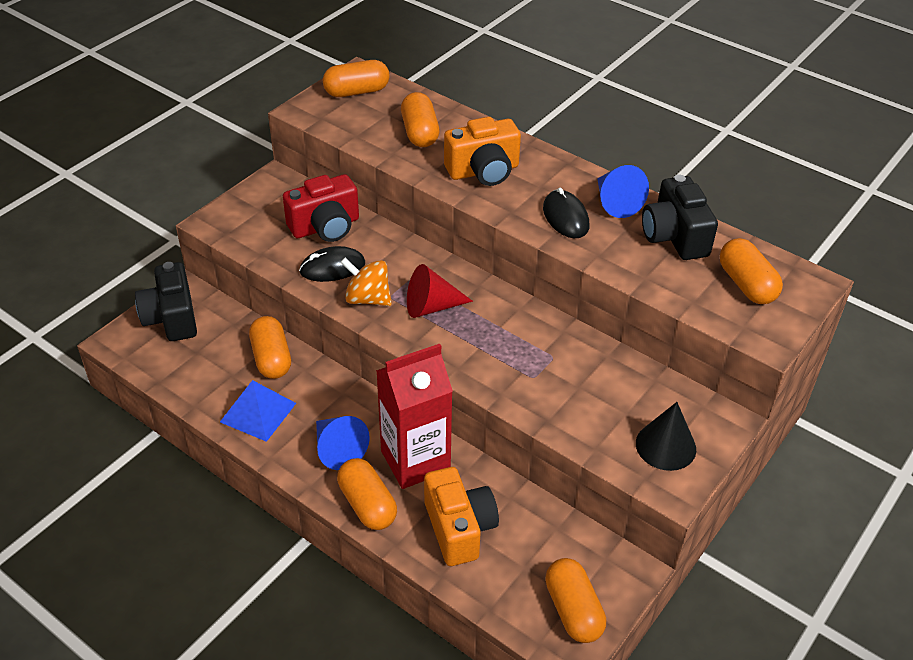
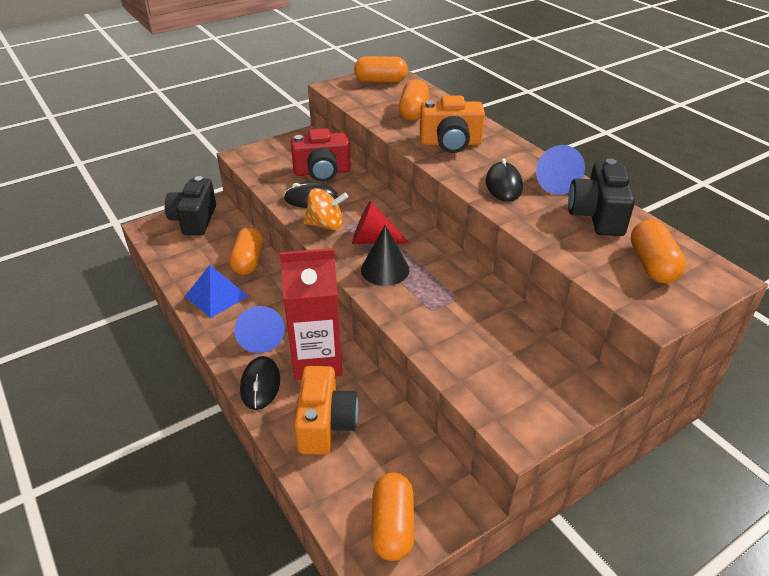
camera: 20 degrees right, 5 degrees down
orange capsule [337,458,397,530] -> black mouse [240,356,280,410]
orange spinning top [340,258,392,306] -> orange spinning top turned 135 degrees clockwise [303,188,348,230]
black cone [636,402,696,471] -> black cone moved to [361,225,409,286]

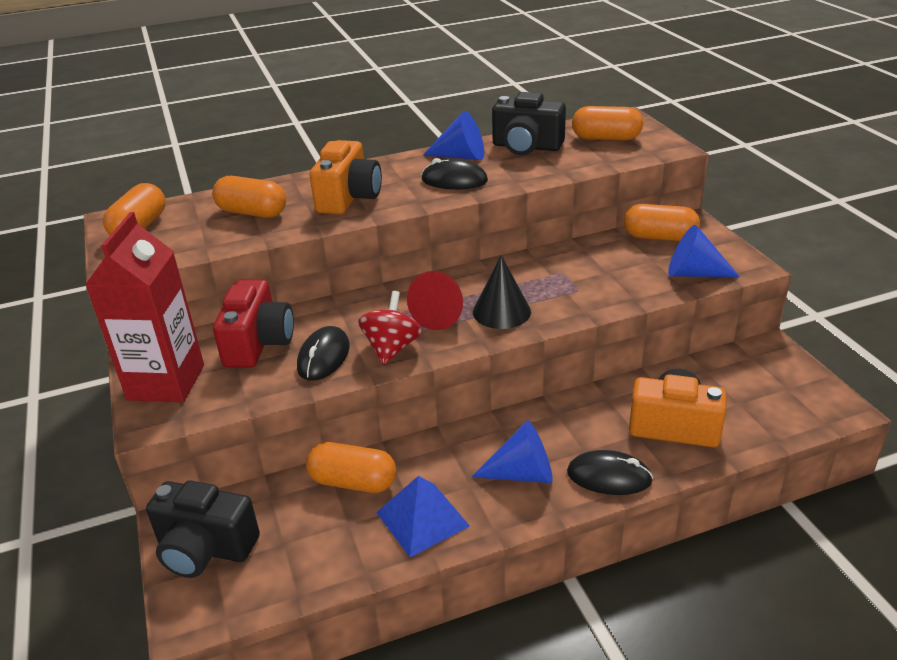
camera: 75 degrees left, 5 degrees down
red carton [280,248,342,380] -> red carton moved to [85,212,204,402]
orange spinning top [303,188,348,230] -> red spinning top [358,291,422,365]
orange capsule [371,472,414,561] -> orange capsule moved to [624,204,700,241]
none -> blue cone [668,225,740,277]

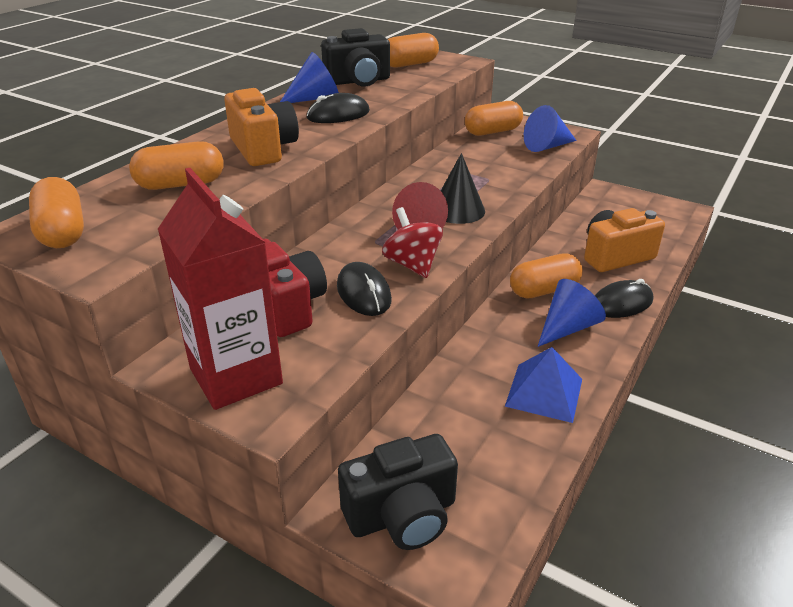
camera: 40 degrees left, 0 degrees up
orange capsule [306,442,397,493] -> orange capsule moved to [510,253,583,299]

